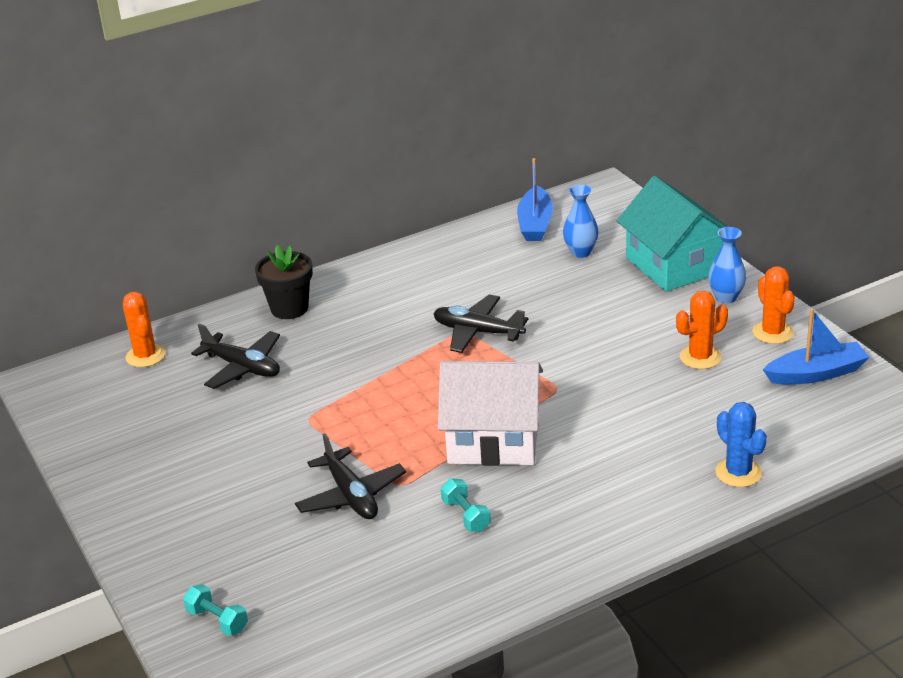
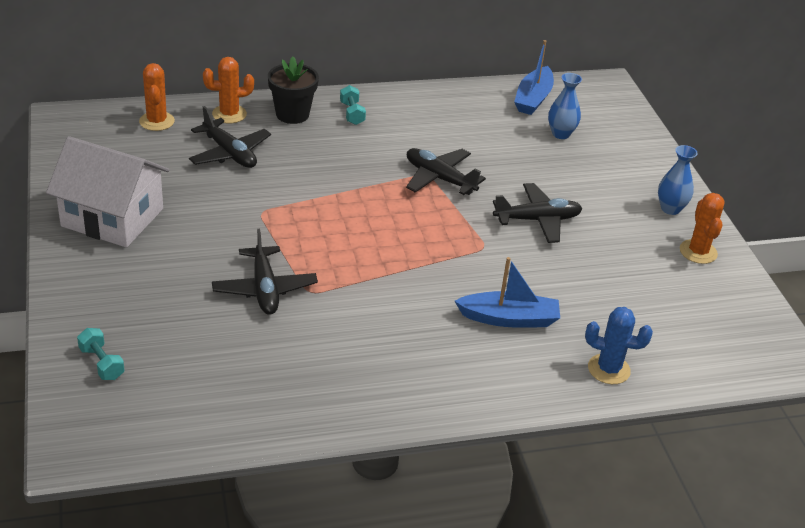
camera: 10 degrees right, 5 degrees up
white house [438,361,543,466] -> white house moved to [46,136,169,248]
turquoise dumbbell [441,478,491,532] -> turquoise dumbbell moved to [340,85,366,125]
turquoise house [617,176,728,292] -> none
orange cactus [676,291,728,369] -> orange cactus moved to [203,57,254,123]
blue cactus [716,402,767,487] -> blue cactus turned 60 degrees counterclockwise [585,307,653,384]
blue boat [763,309,869,385] -> blue boat moved to [455,257,560,328]
none -> black plane [493,183,583,243]

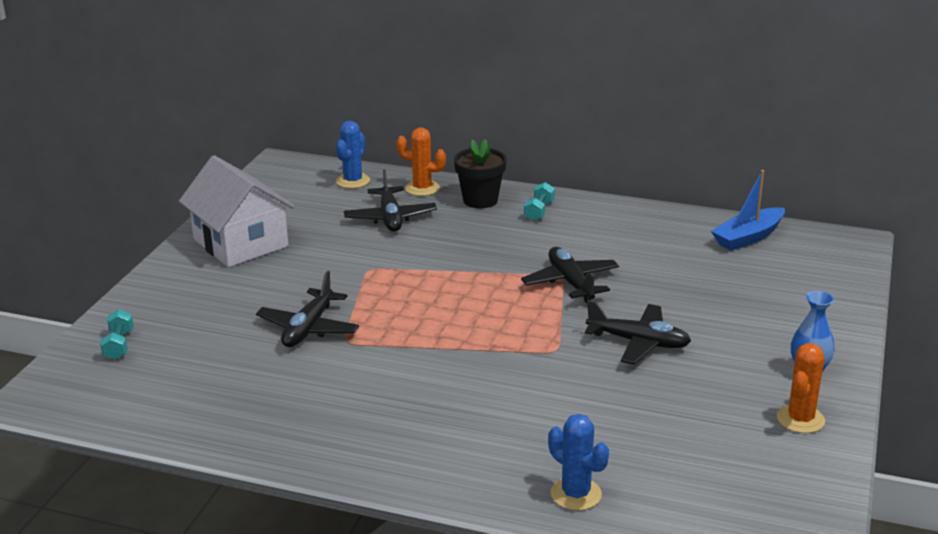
camera: 35 degrees right, 10 degrees down
orange cactus [139,63,175,131] -> blue cactus [336,121,370,189]
blue boat [455,257,560,328] -> none
blue vase [548,73,582,139] -> none

